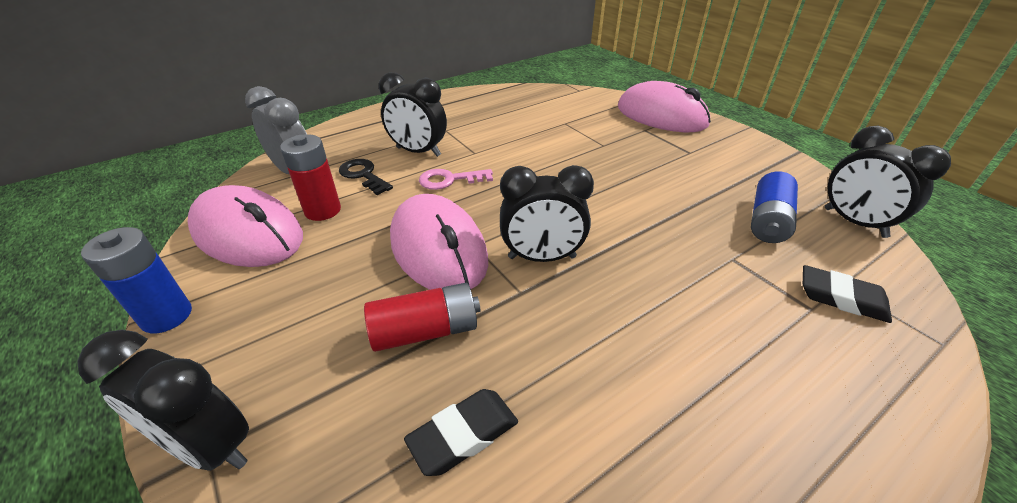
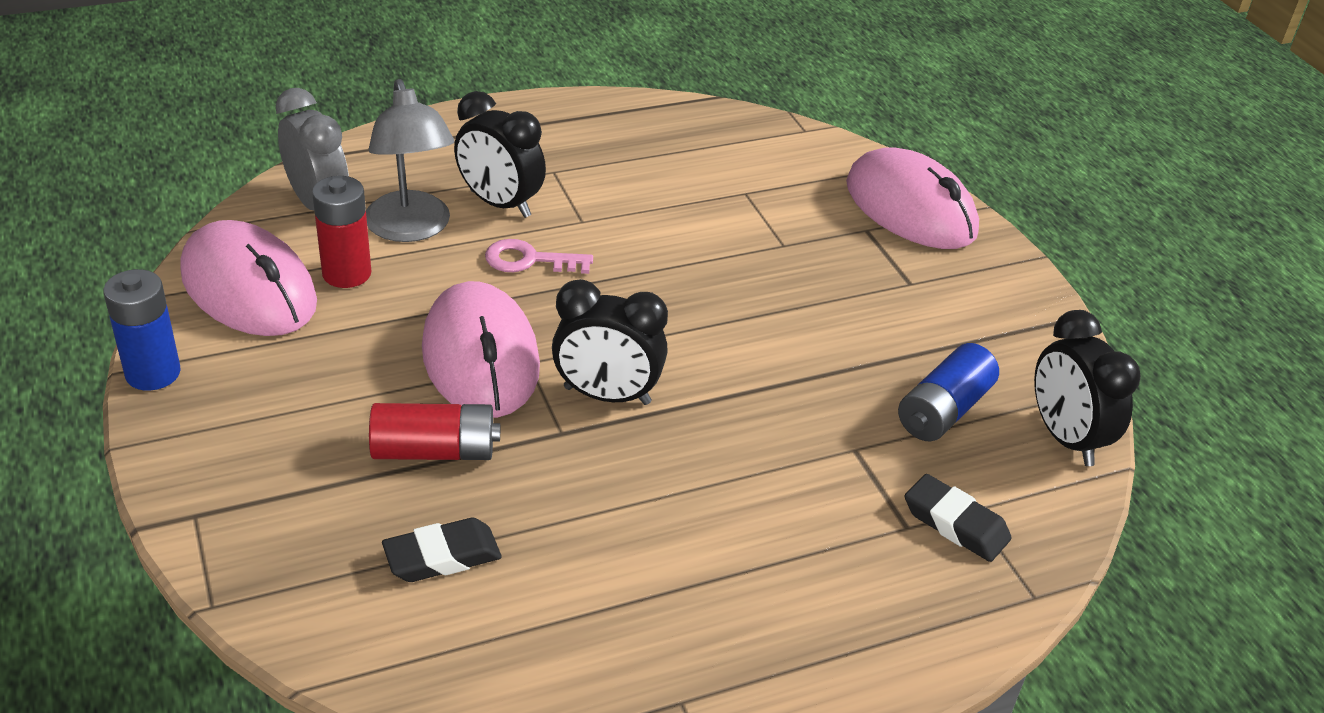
camera: 10 degrees right, 0 degrees up
black clock [77,330,249,471] -> none
black key [339,159,393,195] -> grey lamp [366,79,455,242]

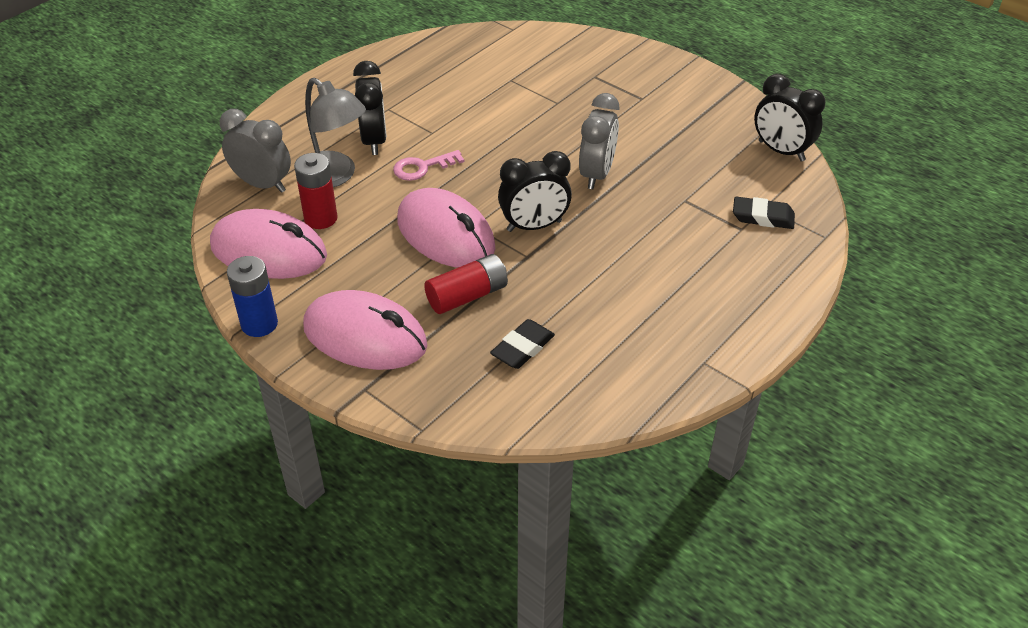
camera: 25 degrees left, 5 degrees up
black clock [454,91,546,218] -> black clock turned 105 degrees counterclockwise [353,61,387,155]
pink mouse [846,147,979,249] -> pink mouse moved to [303,290,428,370]
blue battery [898,343,999,442] -> none
none -> grey clock [579,93,619,189]

